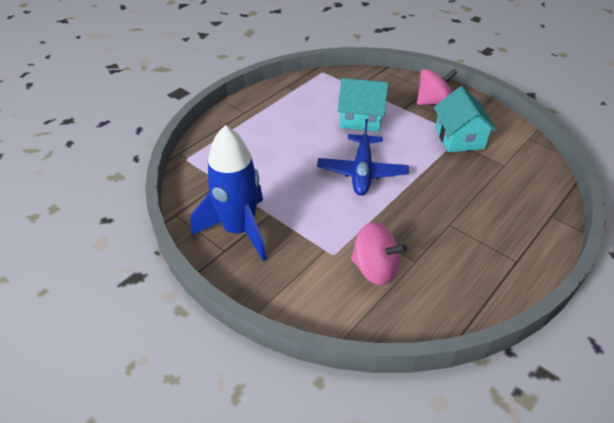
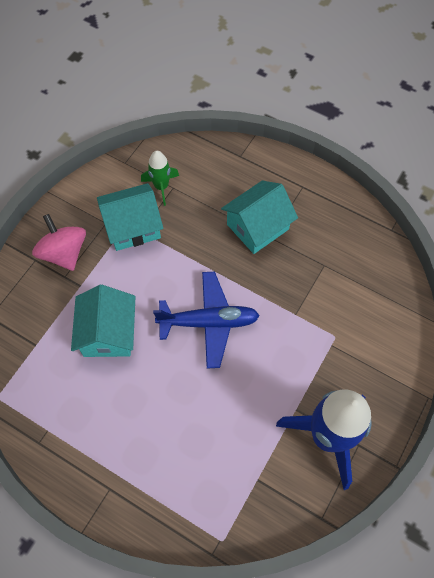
camera: 100 degrees left, 20 degrees up
pink spinning top [351,222,407,285] -> none
none -> green rocket [141,151,179,206]
none -> turquoise house [221,181,298,254]

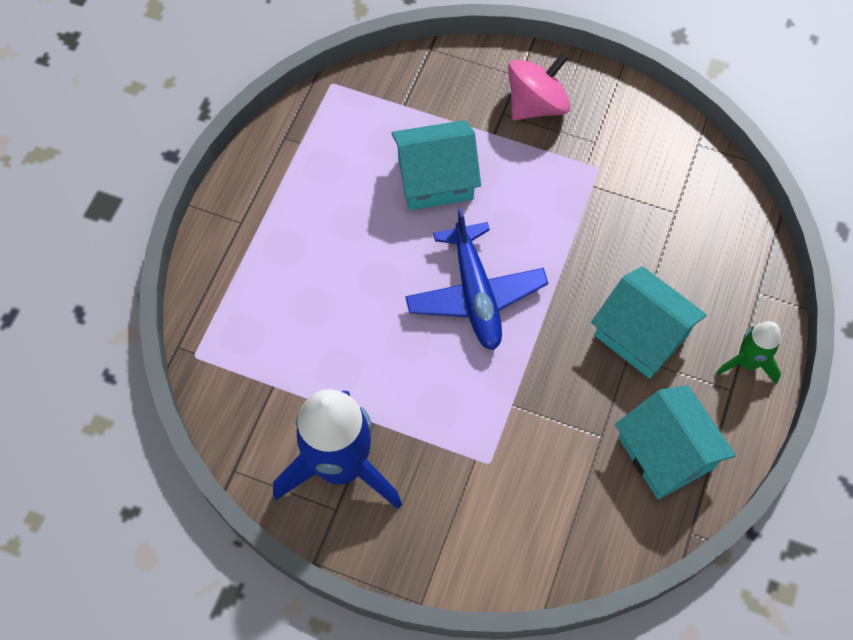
camera: 80 degrees right, 0 degrees up
turquoise house [97,183,163,251] -> turquoise house moved to [615,385,736,499]
green rocket [141,151,179,206] -> green rocket moved to [716,321,781,384]

